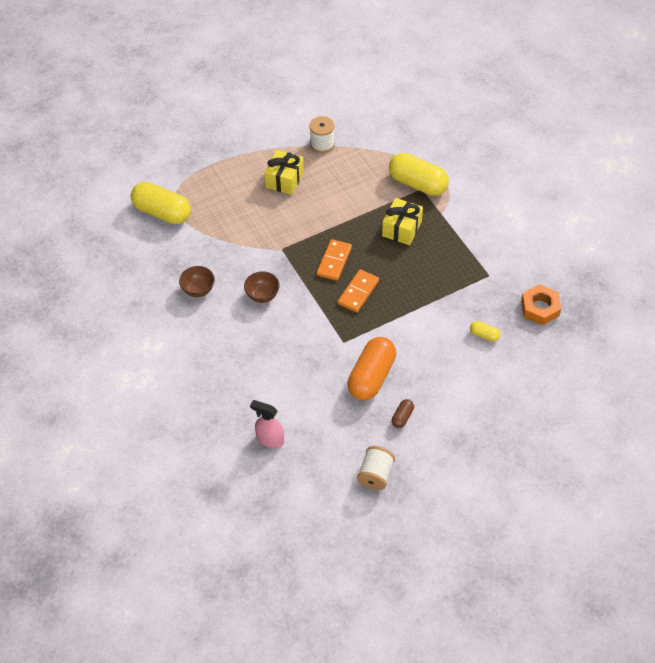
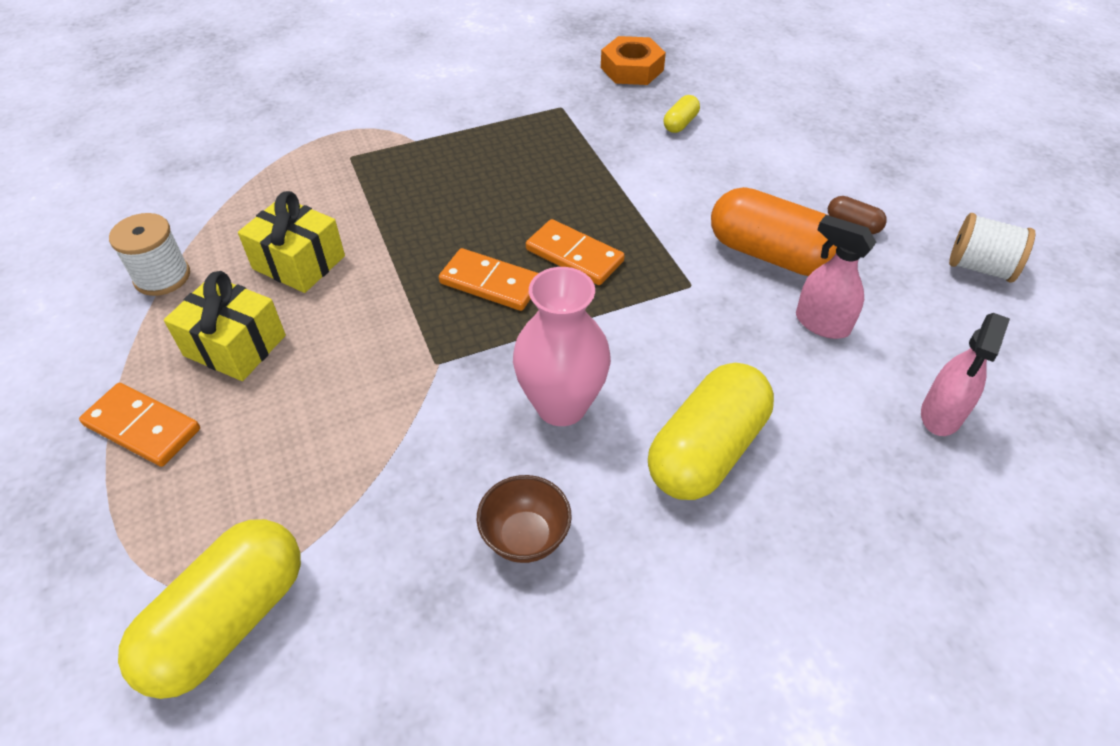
camera: 85 degrees left, 5 degrees down
brown bowl [244,271,280,303] -> pink vase [513,267,611,426]
yellow gift [382,198,423,245] -> yellow gift moved to [238,191,345,293]
yellow capsule [389,153,449,196] -> yellow capsule moved to [648,363,774,500]
none -> orange domino [79,383,200,467]
none -> pink spray bottle [796,215,876,339]

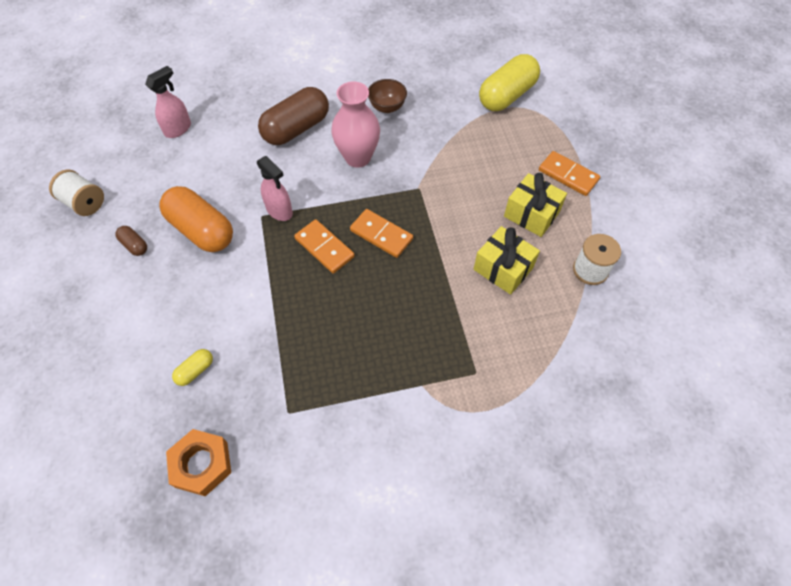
camera: 170 degrees left, 10 degrees up
yellow capsule [648,363,774,500] -> brown capsule [258,87,329,145]
pink spray bottle [796,215,876,339] -> pink spray bottle moved to [257,156,293,221]

